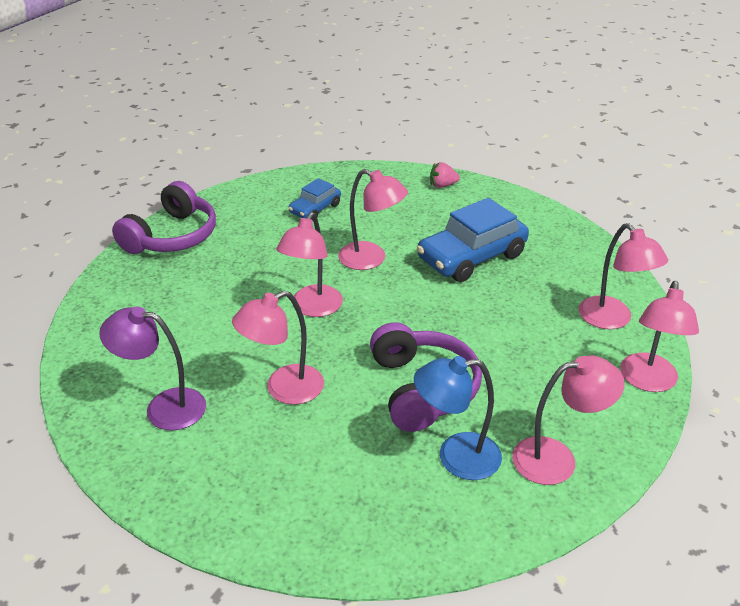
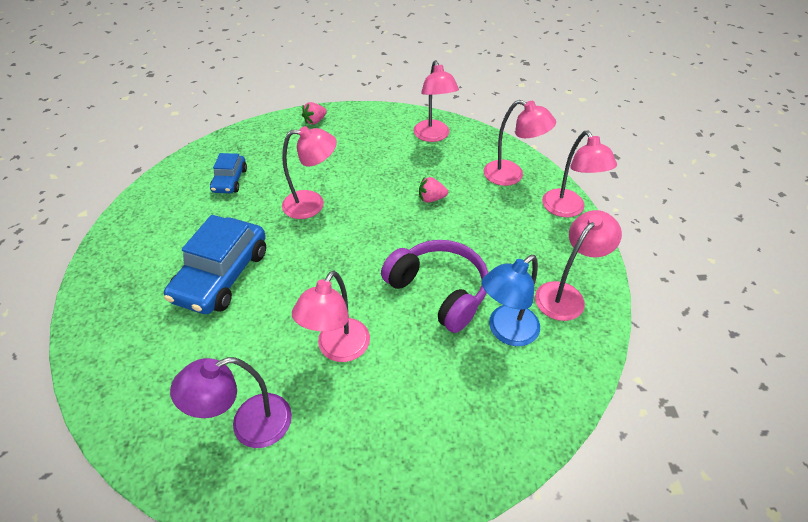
camera: 35 degrees left, 10 degrees up
purple headphones [112,181,216,254] -> none
pink lamp [276,212,343,317] -> pink lamp moved to [413,60,459,142]
blue car [417,198,529,282] -> blue car moved to [164,215,266,314]
none -> pink strawberry [419,177,448,203]

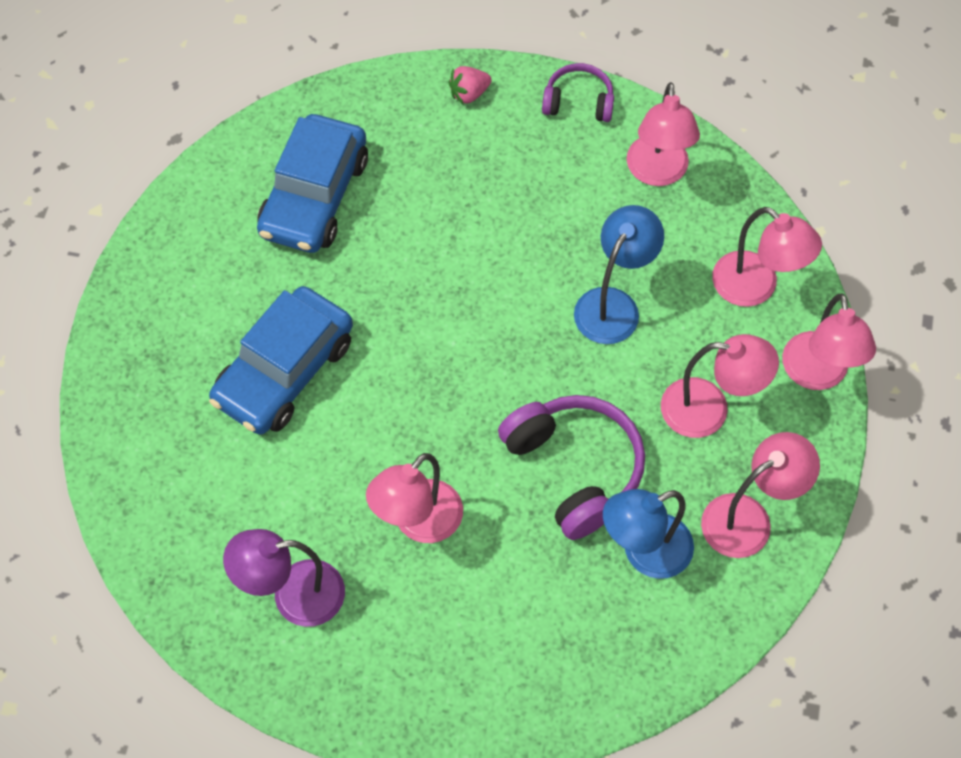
camera: 15 degrees right, 15 degrees up
blue car [210,153,247,193] -> blue car [257,114,368,253], size x1.83
pink lamp [282,126,337,219] -> pink lamp moved to [661,334,779,438]
pink strawberry [419,177,448,203] -> blue lamp [574,205,664,344]
none -> purple headphones [542,63,614,122]

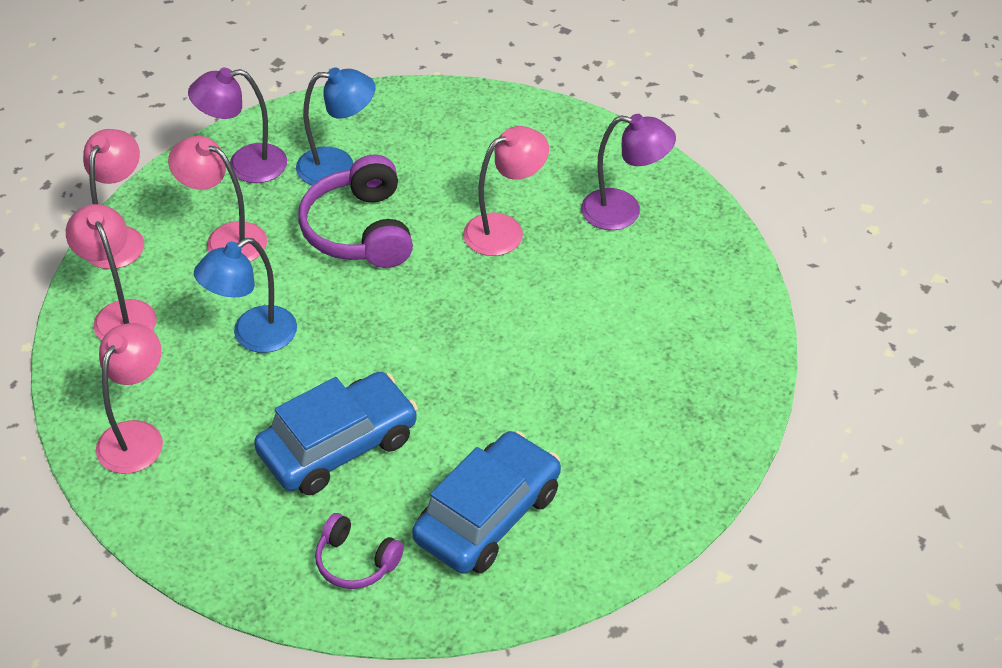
camera: 160 degrees left, 15 degrees down
blue car [209,286,353,435] -> blue car moved to [254,372,418,495]
pink strawberry [448,66,492,105] -> none
purple headphones [542,63,614,122] -> purple headphones moved to [315,513,404,589]
pink lamp [701,432,820,558] -> purple lamp [188,68,287,183]

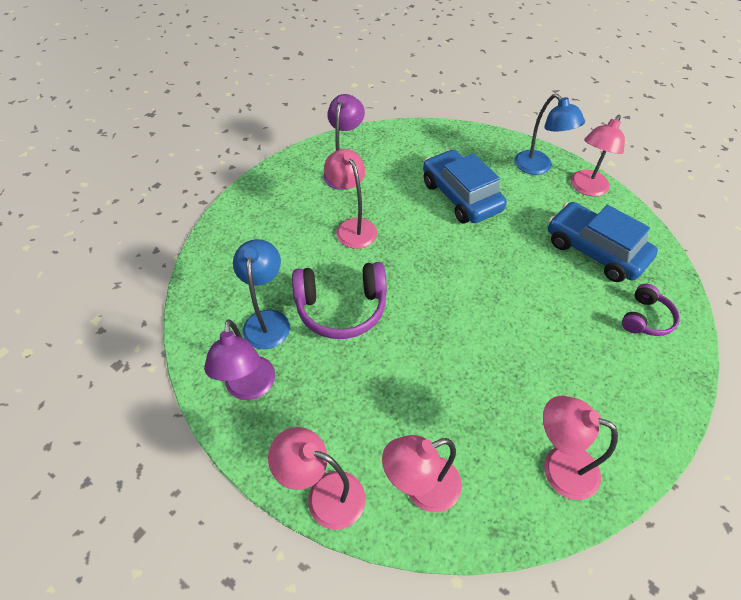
camera: 85 degrees left, 5 degrees up
pink lamp [168,136,267,262] -> pink lamp moved to [571,115,625,196]
blue lamp [194,238,297,353] -> blue lamp moved to [514,94,585,175]
blue car [254,372,418,495] -> blue car moved to [423,149,507,224]

